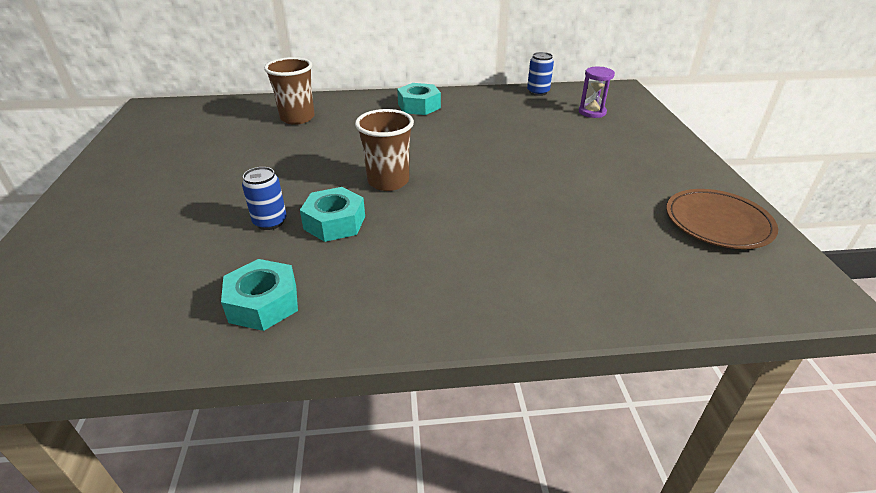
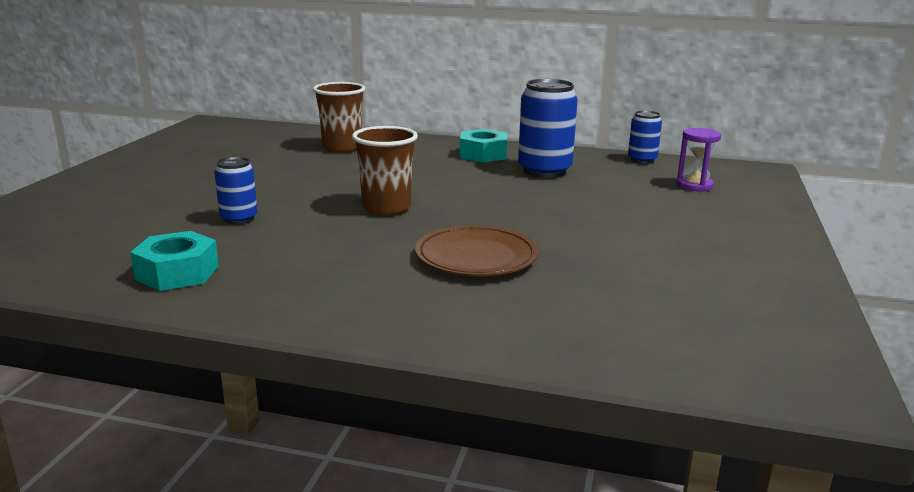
camera: 20 degrees right, 15 degrees down
turquoise nut [300,187,365,242] -> none
brown plate [666,189,778,249] -> brown plate moved to [415,225,539,276]
none -> blue can [518,79,578,178]

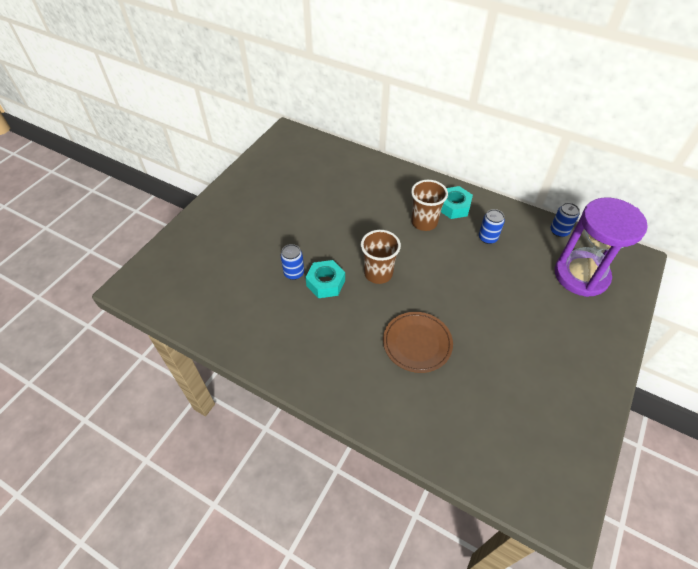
camera: 15 degrees right, 30 degrees up
turquoise nut [130,231,219,291] -> turquoise nut moved to [305,260,345,298]
brown cup [313,82,365,153] -> brown cup moved to [411,180,448,231]
blue can [518,79,578,178] -> blue can [479,209,505,244], size x0.57
purple hourglass [676,128,721,192] -> purple hourglass [555,197,648,297], size x2.28

